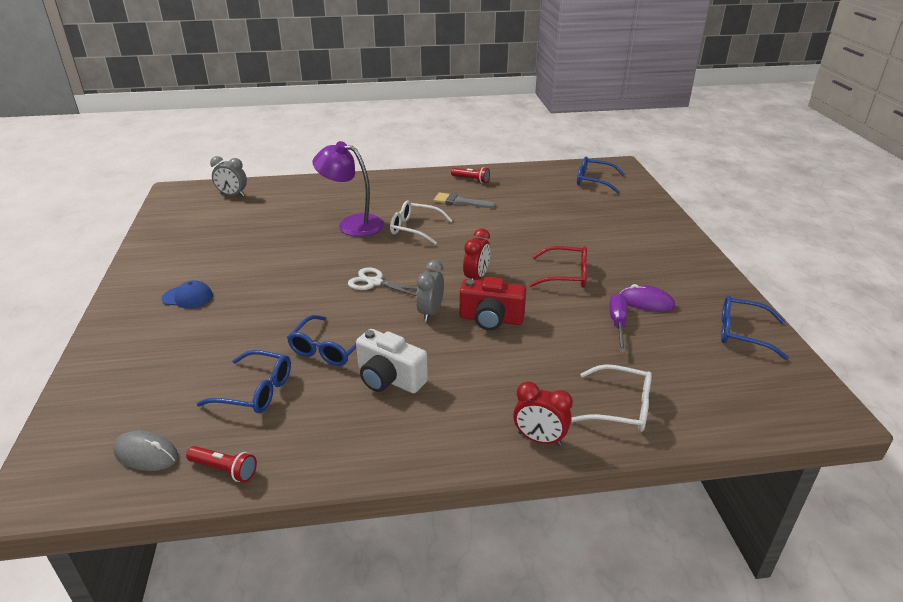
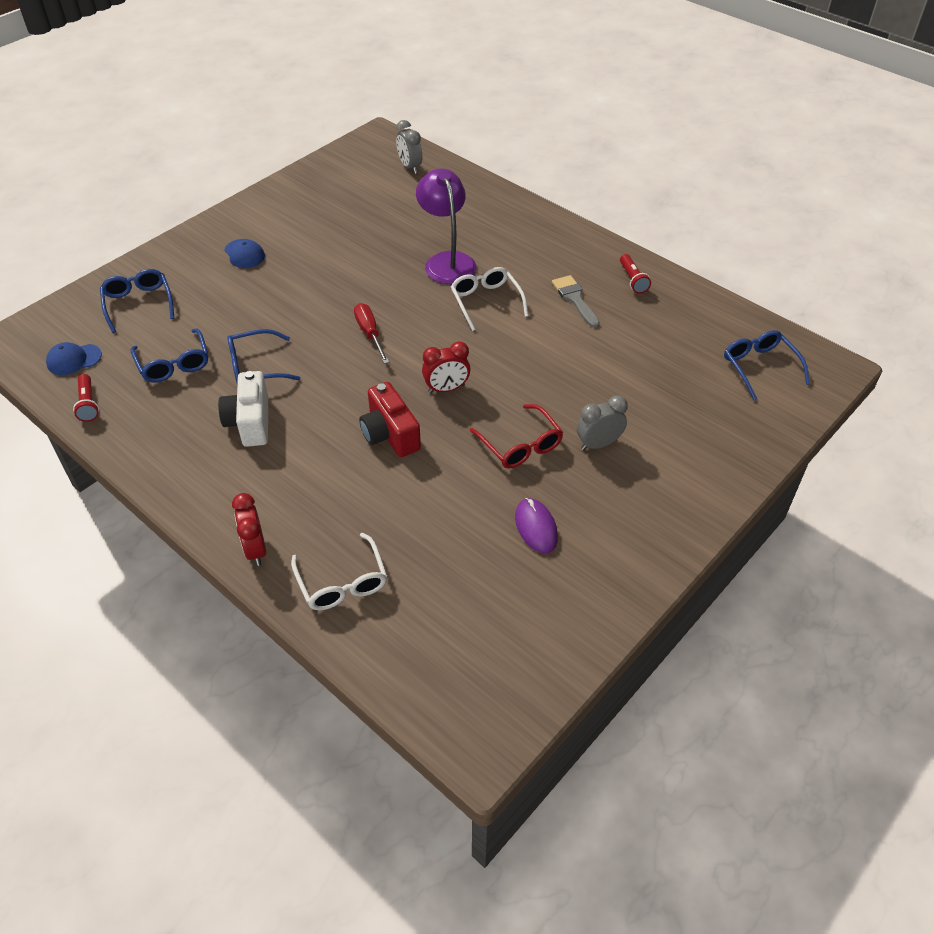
camera: 50 degrees right, 15 degrees up
grey mouse [113,430,178,471] -> blue cap [46,342,102,375]
white scissors [348,267,417,296] -> red screwdriver [354,303,389,364]
grey clock [416,260,444,322] -> grey clock moved to [577,395,628,451]
purple screwdriver [609,293,627,352] -> none
blue glasses [721,296,789,360] -> blue glasses moved to [100,269,175,333]

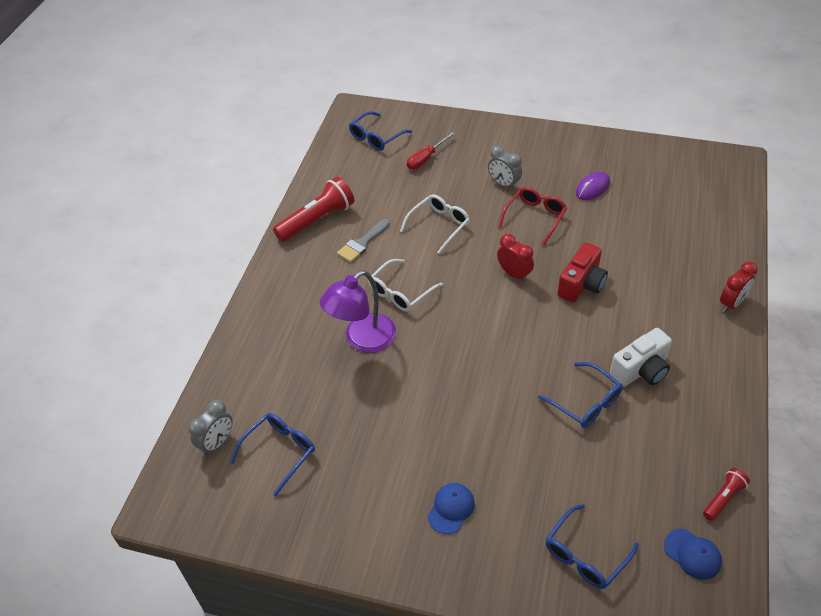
camera: 115 degrees left, 0 degrees up
blue glasses [131,328,208,382] -> blue glasses moved to [230,413,315,496]
white glasses [291,533,387,610] -> white glasses moved to [400,194,470,254]
red screwdriver [354,303,389,364] -> red screwdriver moved to [407,132,455,170]
red flashlight [620,254,651,294] -> red flashlight [273,177,354,242], size x1.91

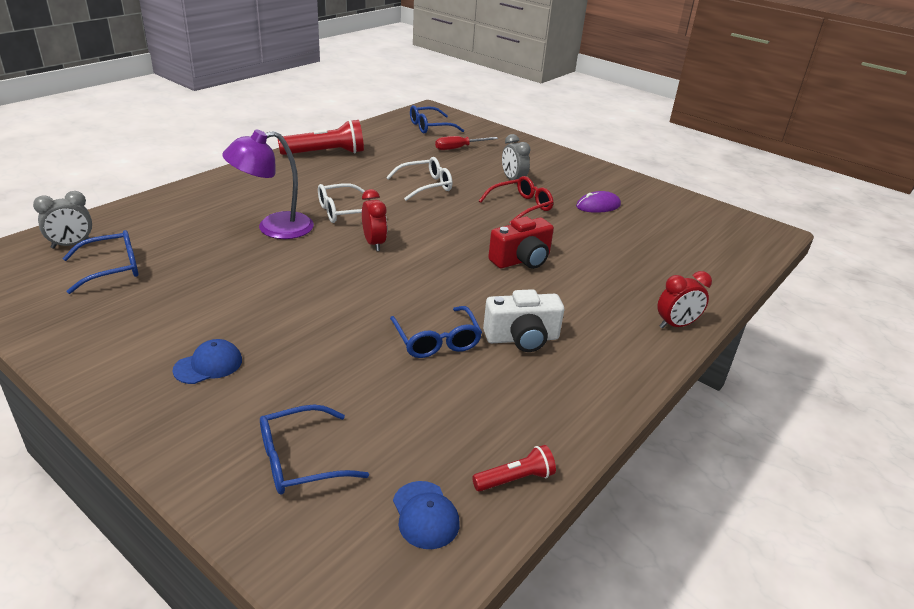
camera: 20 degrees right, 15 degrees down
grey brush [337,219,390,263] -> none
red clock [497,234,534,282] -> red clock moved to [362,189,387,251]

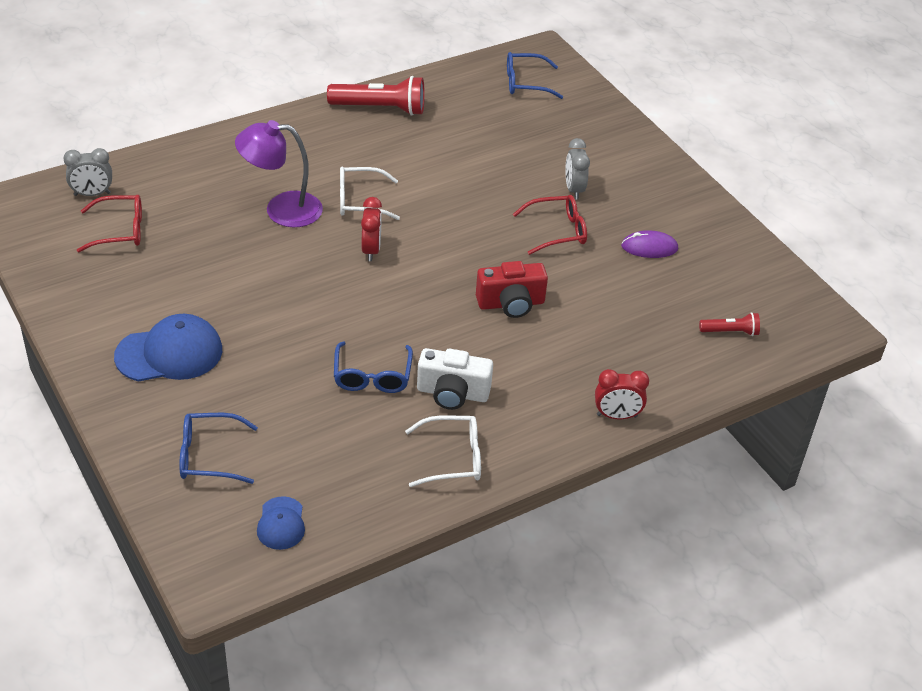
camera: 20 degrees right, 10 degrees up
blue glasses [62,230,138,294] -> red glasses [77,195,142,252]
blue cap [173,339,242,384] -> blue cap [114,314,222,382], size x1.82
white glasses [386,157,452,201] -> white glasses moved to [405,415,481,487]
red screwdriver [435,136,498,150] -> none
red flashlight [472,445,556,491] -> red flashlight moved to [699,312,760,336]

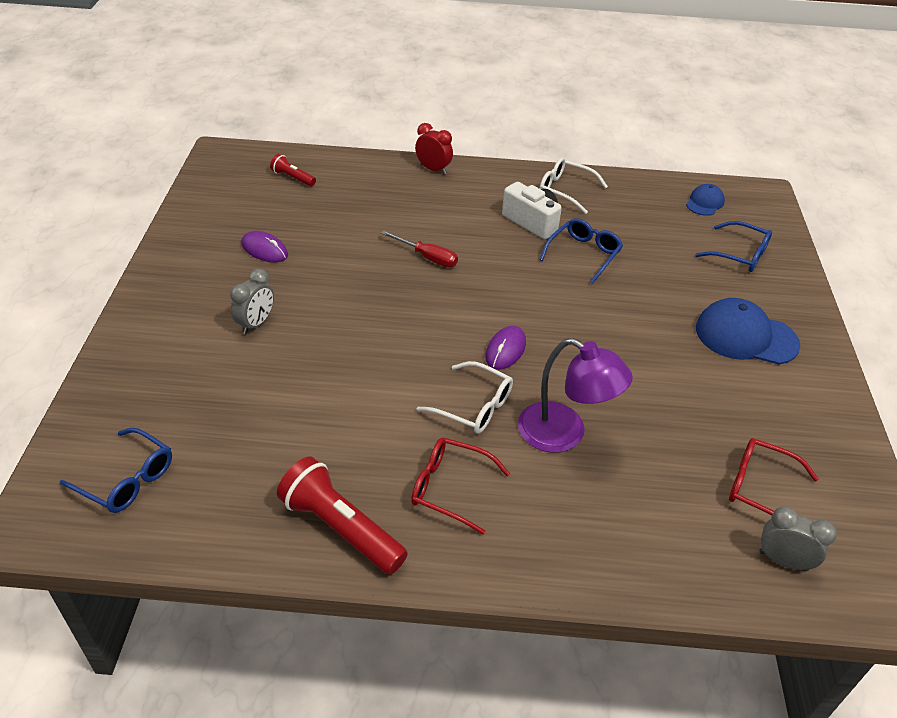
camera: 145 degrees left, 0 degrees up
red clock [361,197,382,261] -> purple mouse [485,326,526,370]
red camera [476,261,548,318] -> red screwdriver [381,230,458,267]
red glasses [513,195,587,255] -> red glasses moved to [411,438,510,534]

